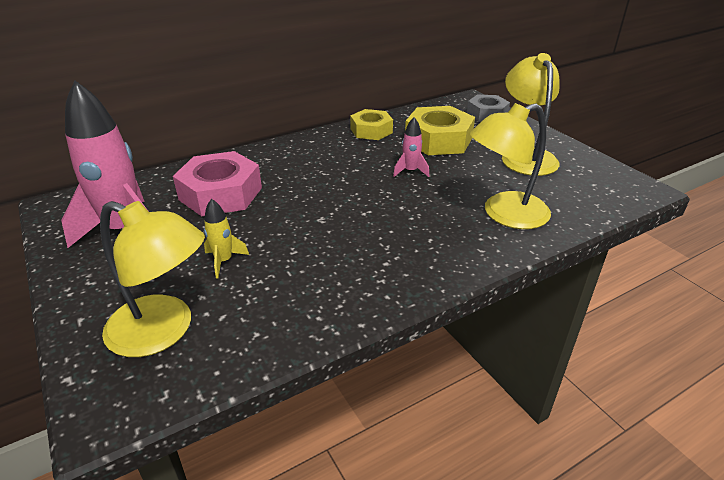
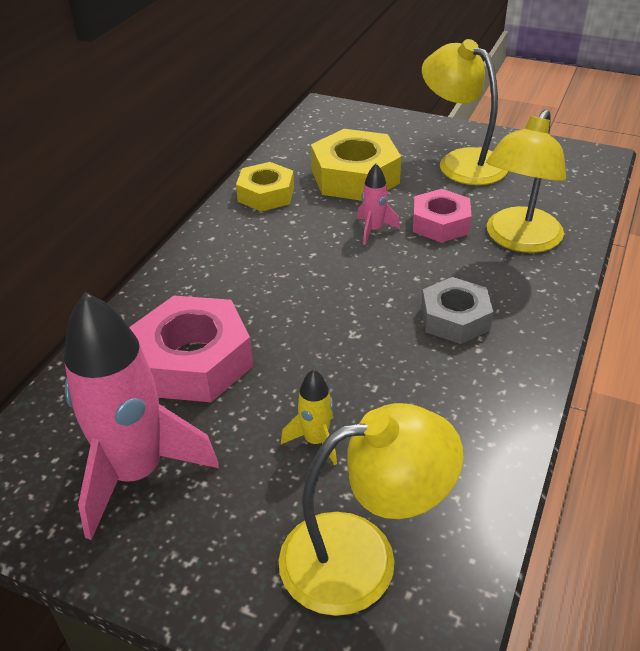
camera: 35 degrees left, 5 degrees up
grey nut [467,95,510,122] -> grey nut moved to [421,277,493,344]
none -> pink nut [413,189,471,243]

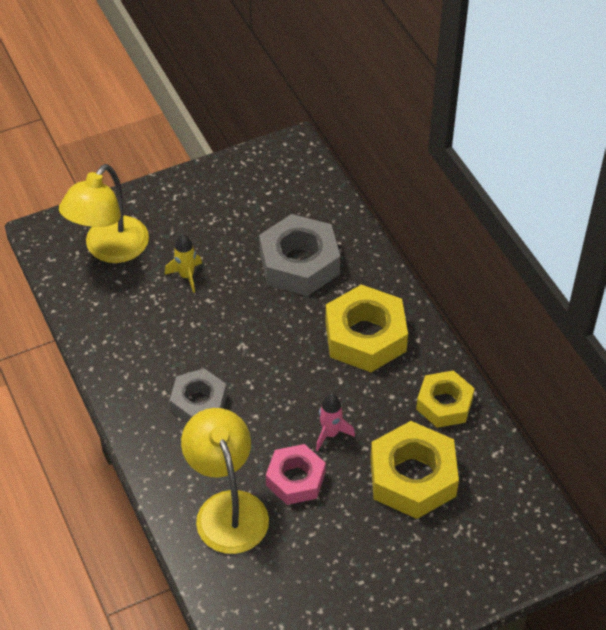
camera: 130 degrees right, 10 degrees up
pink rocket [64,292,219,540] -> none
pink nut [129,296,253,402] -> grey nut [259,214,340,296]
yellow lamp [422,39,508,185] -> none
none -> yellow nut [325,285,408,372]

